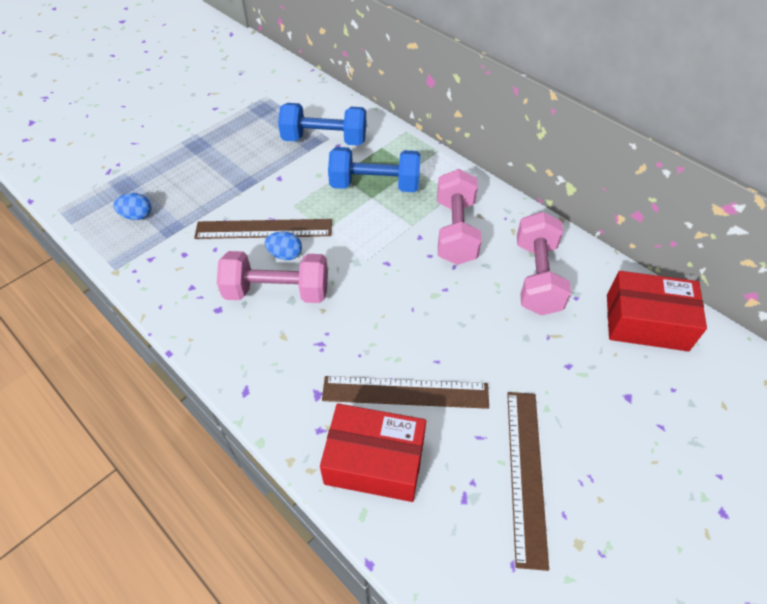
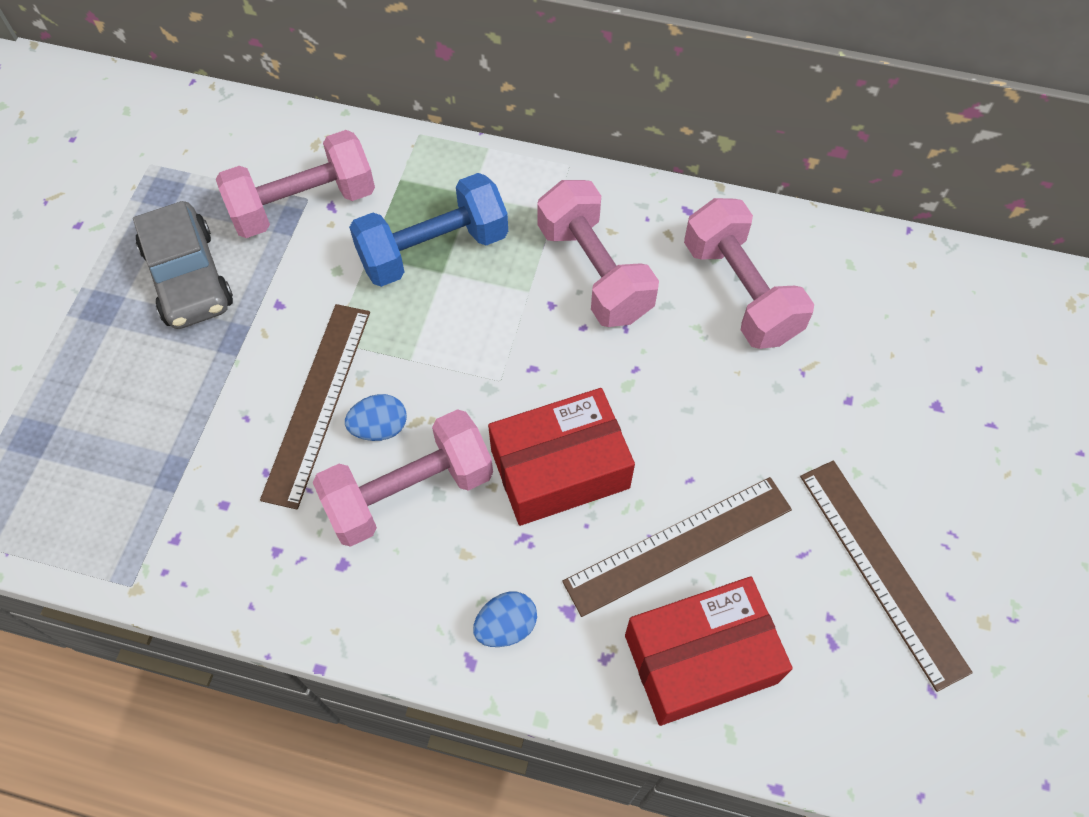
camera: 30 degrees left, 10 degrees up
blue egg [113,193,151,220] -> blue egg moved to [473,592,537,647]
brown ruler [194,219,332,239] -> brown ruler turned 45 degrees counterclockwise [260,304,370,509]
blue dumbbell [278,103,366,146] -> pink dumbbell [216,130,375,238]
red box [607,271,707,351] -> red box moved to [488,388,635,526]
none -> grey car [133,201,233,329]

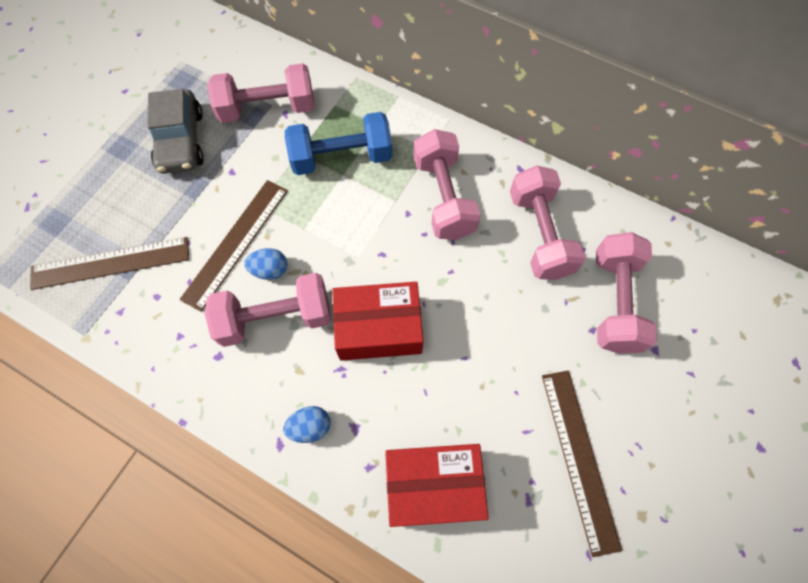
camera: 15 degrees right, 5 degrees up
brown ruler [562,477,792,617] -> brown ruler moved to [30,237,189,290]
none -> pink dumbbell [596,232,657,354]

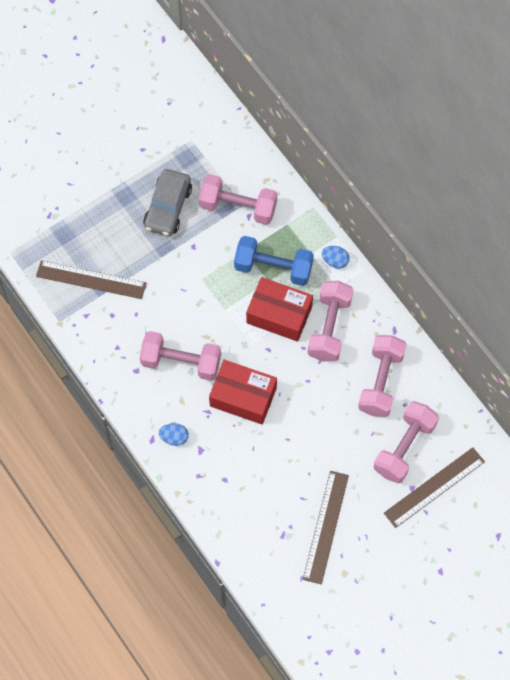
camera: 25 degrees right, 0 degrees up
brown ruler [179,180,288,312] -> brown ruler moved to [384,447,485,528]
blue egg [244,248,288,280] -> blue egg moved to [322,246,350,269]
red box [385,444,489,527] -> red box moved to [246,277,313,342]

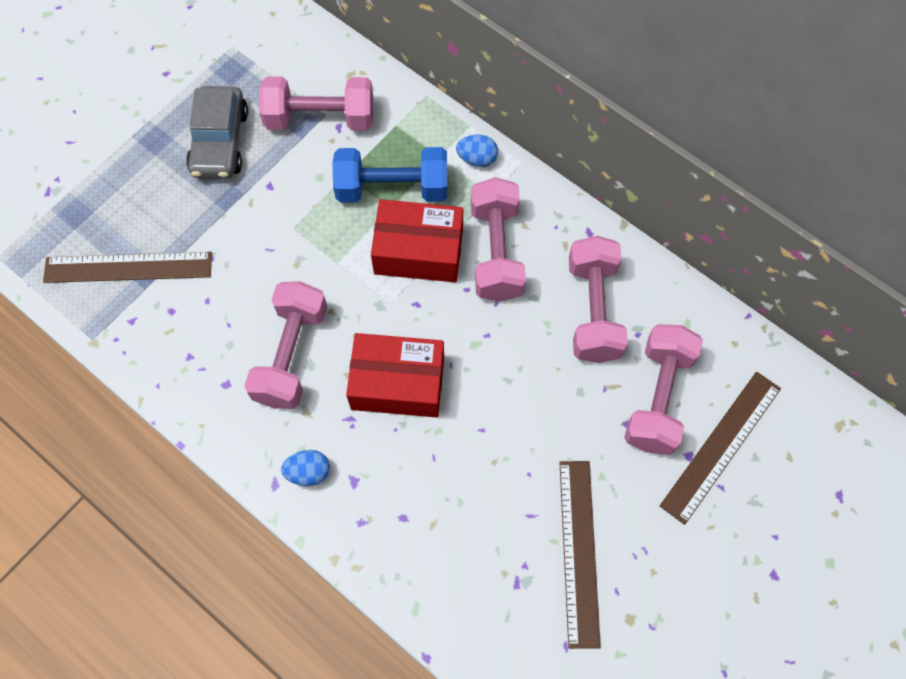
camera: 15 degrees left, 0 degrees up
pink dumbbell [140,331,221,381] -> pink dumbbell turned 75 degrees counterclockwise [245,281,327,409]

